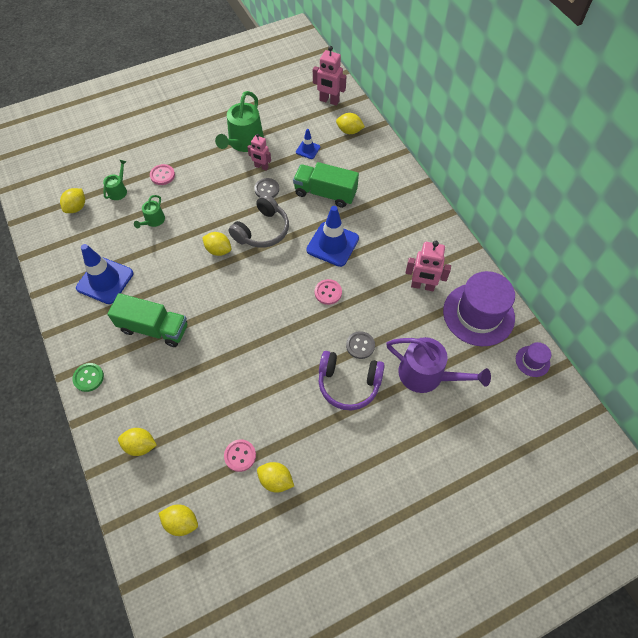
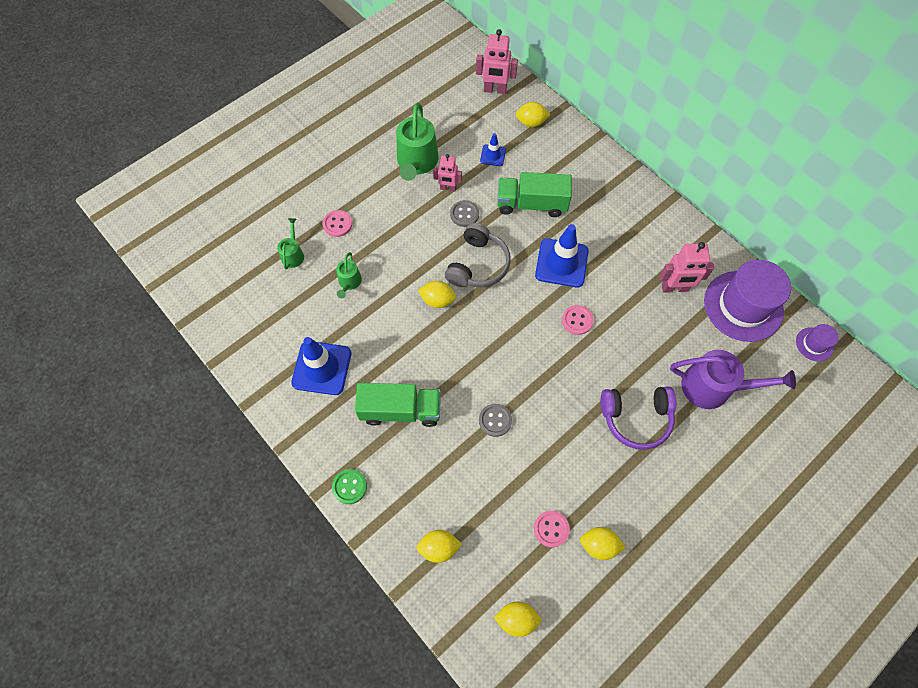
camera: 15 degrees left, 5 degrees up
yellow lemon [60,188,85,213] -> none
grey button [346,331,375,359] -> grey button moved to [479,404,512,437]

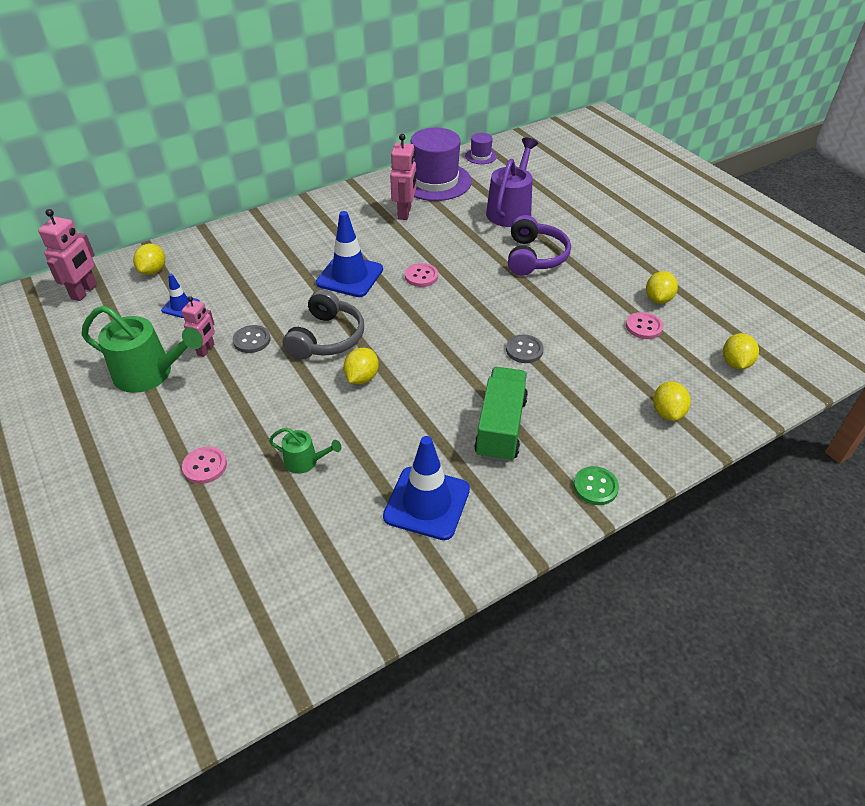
camera: 80 degrees left, 20 degrees down
green watering can [277,218,304,270] -> none
grey headphones [445,223,511,287] -> grey headphones turned 75 degrees clockwise [283,289,364,360]
green truck [497,172,572,217] -> none

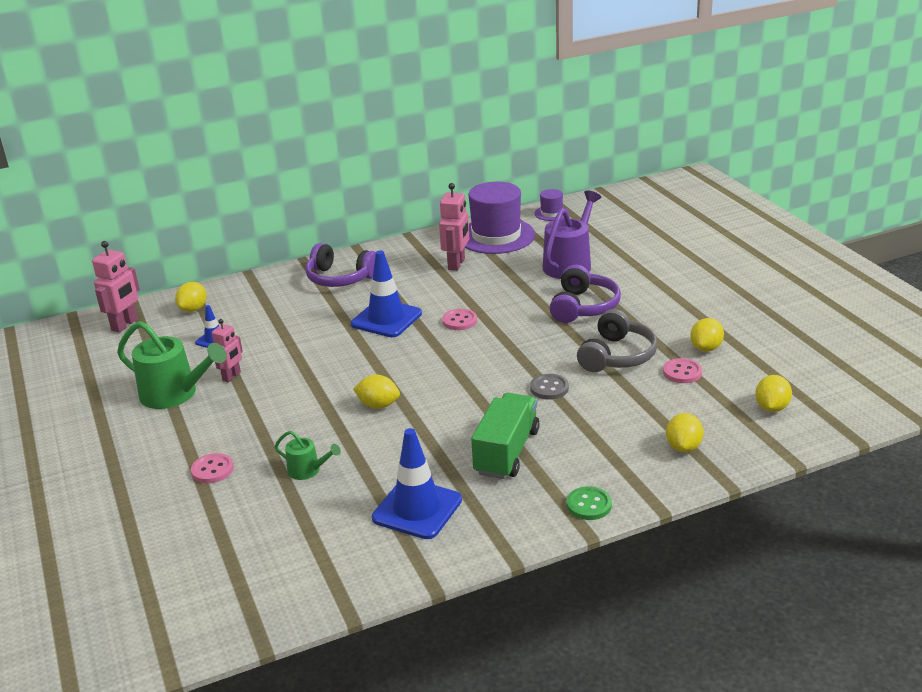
camera: 10 degrees right, 15 degrees down
grey button [233,325,270,353] -> none
grey headphones [283,289,364,360] -> grey headphones moved to [577,309,658,372]
yellow lemon [343,348,379,384] -> yellow lemon turned 75 degrees clockwise [353,375,400,409]
none -> purple headphones [305,243,376,287]

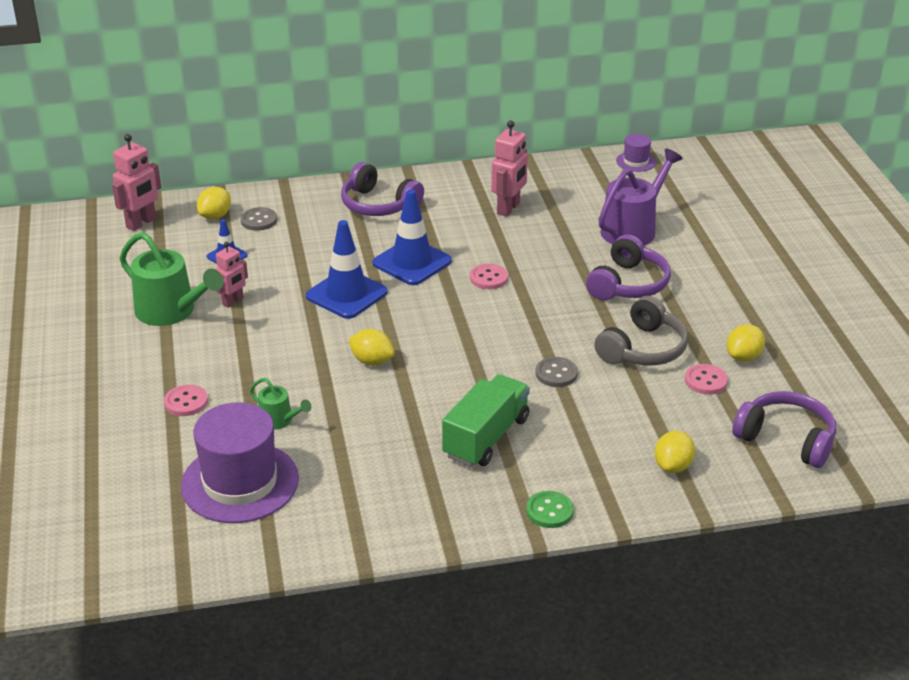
camera: 10 degrees right, 5 degrees up
blue traffic cone [372,428,462,539] -> blue traffic cone moved to [306,220,388,319]
purple hat [465,182,535,254] -> purple hat moved to [181,403,299,523]
yellow lemon [755,375,792,412] -> purple headphones [732,391,836,468]
none -> grey button [241,207,277,231]

